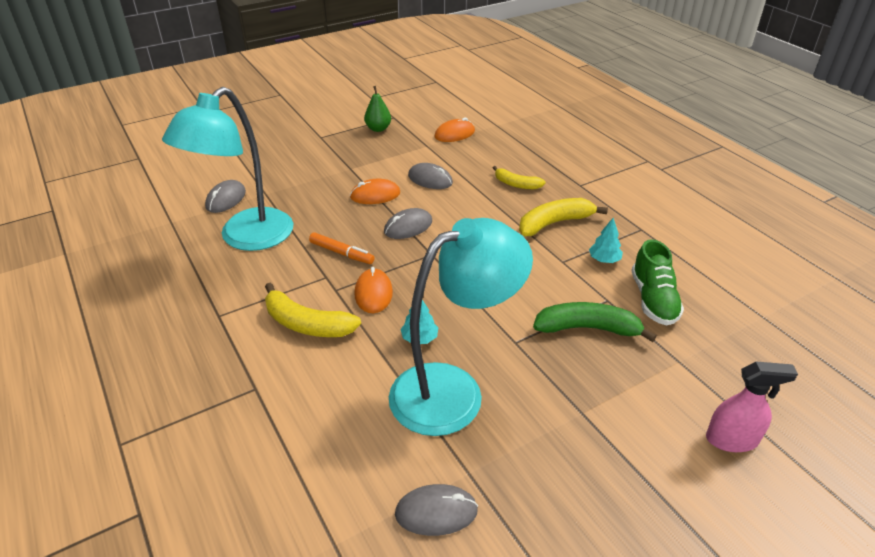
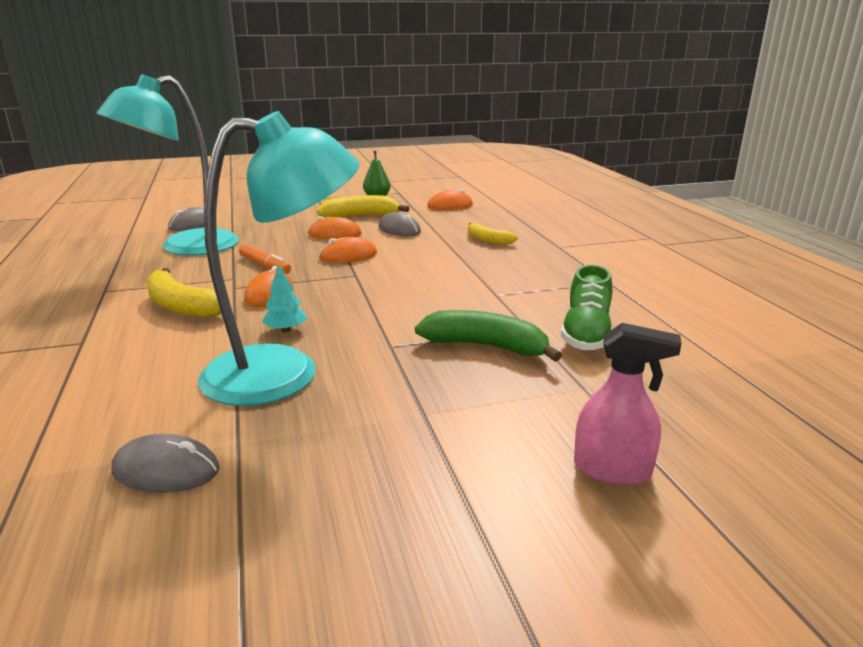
camera: 15 degrees right, 15 degrees down
grey mouse [384,208,432,239] -> orange mouse [319,237,377,263]
yellow banana [519,198,608,236] -> yellow banana moved to [317,195,409,218]
turquoise tree [589,218,623,263] -> none

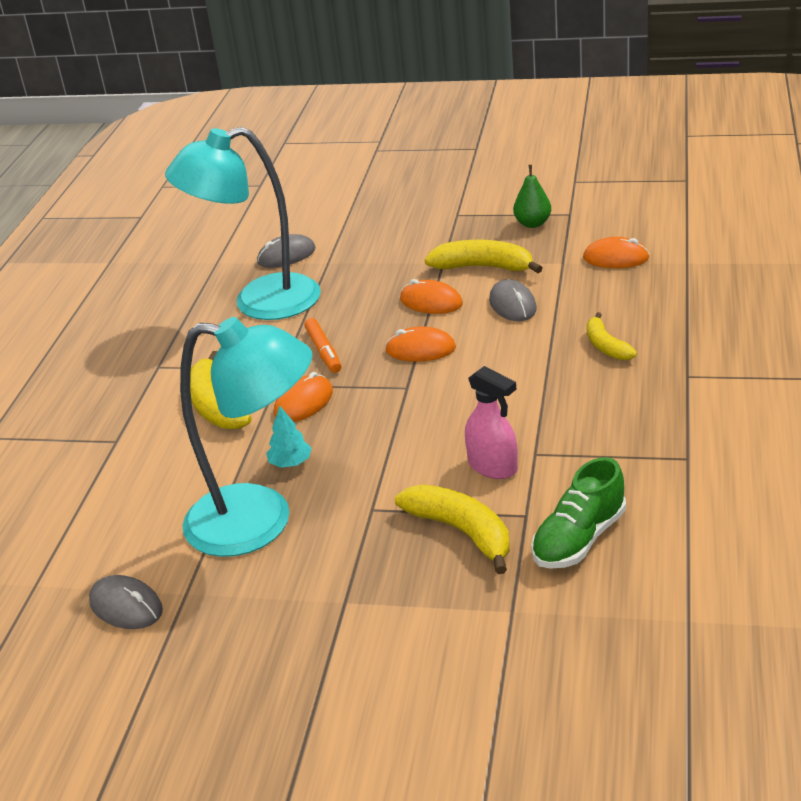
camera: 30 degrees right, 10 degrees up
green banana [415,310,562,362] -> yellow banana [395,485,510,574]
pink spray bottle [574,323,681,485] -> pink spray bottle moved to [465,366,518,479]

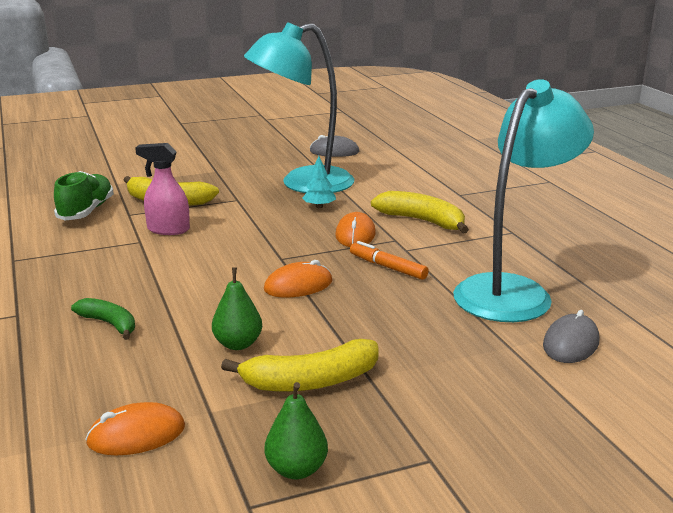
camera: 145 degrees right, 10 degrees down
orange mouse [400,279,463,314] -> none
grey mouse [489,279,537,321] -> green pear [212,267,262,350]
yellow banana [587,312,637,360] -> green banana [71,298,135,340]

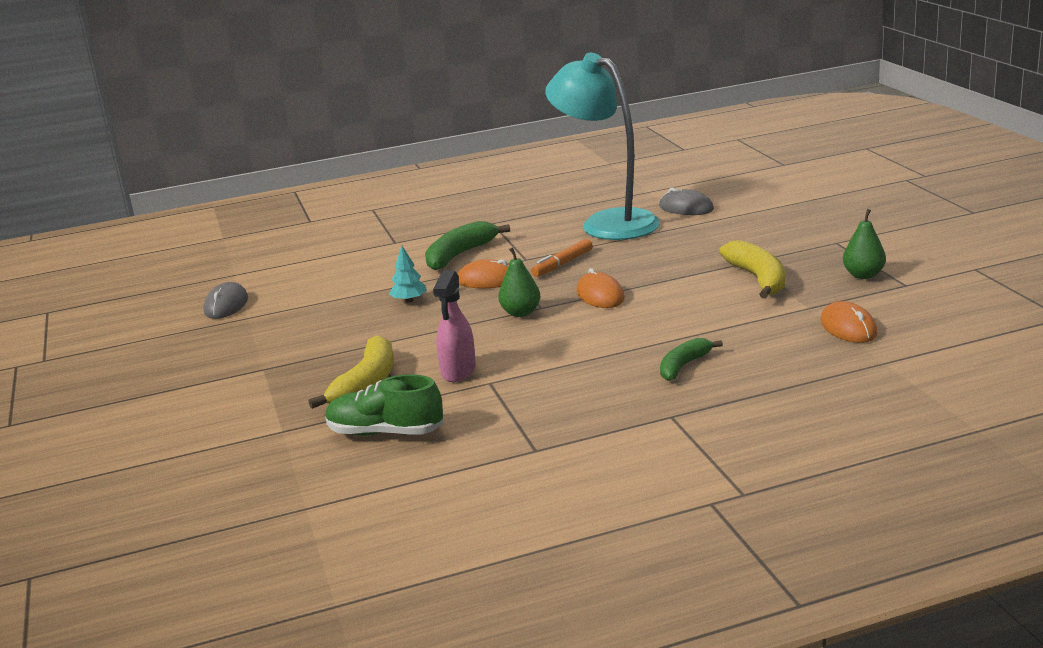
camera: 85 degrees left, 0 degrees up
green pear [212,267,262,350] -> green pear moved to [498,247,540,317]
turquoise lamp [244,22,354,193] -> none
yellow banana [371,191,469,233] -> green banana [425,221,510,270]

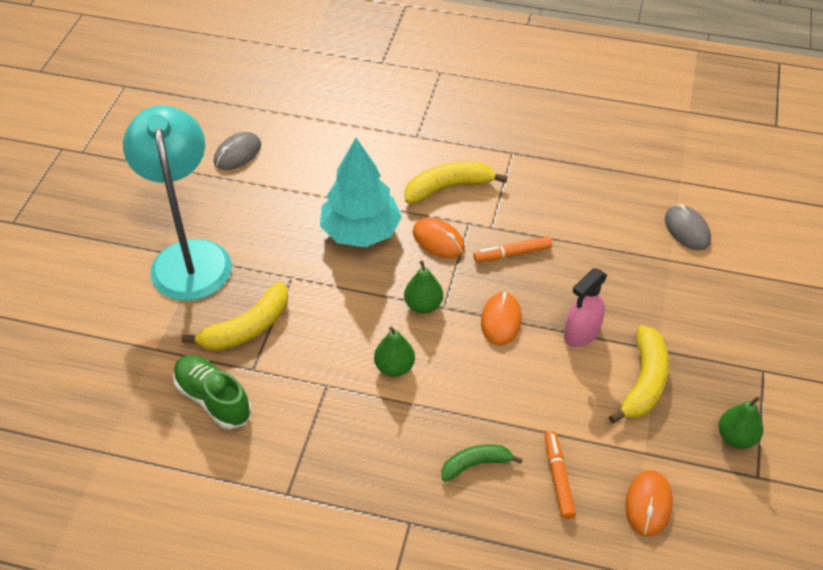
camera: 30 degrees right, 25 degrees up
turquoise tree [389,245,427,303] -> turquoise tree [320,138,402,247], size x2.32
green banana [425,221,510,270] -> yellow banana [405,162,507,204]
pink spray bottle [433,270,476,382] -> pink spray bottle moved to [564,268,607,347]
turquoise lamp [546,53,660,240] -> turquoise lamp moved to [123,105,231,301]
none -> green pear [374,326,415,377]
none -> orange marker [545,431,576,519]

